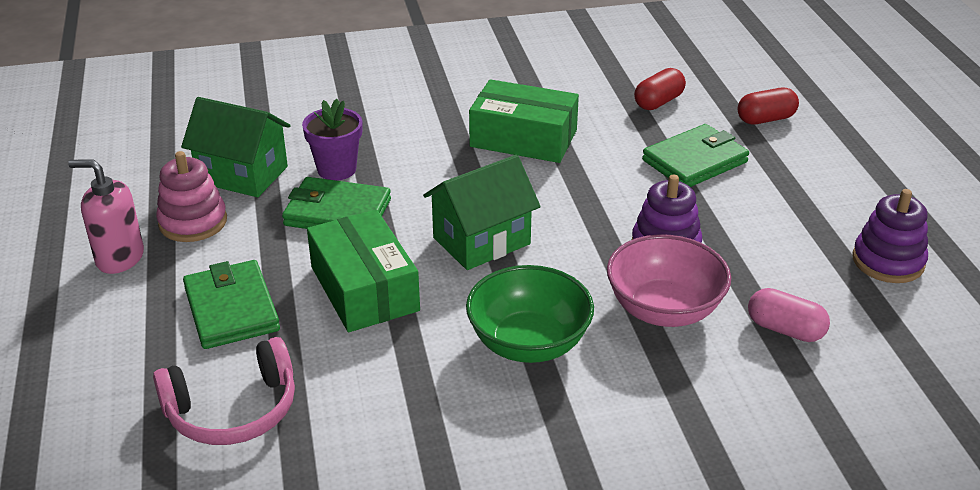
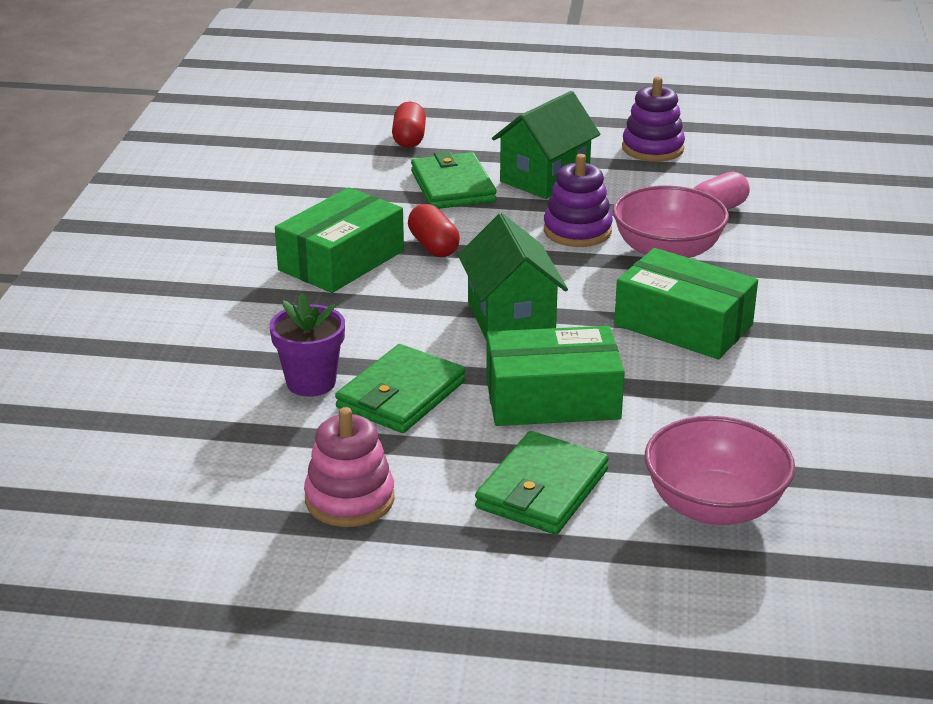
camera: 70 degrees left, 5 degrees down
pink soap dispenser [68,159,144,274] -> none
pink headphones [153,337,295,445] -> pink bowl [645,416,795,525]
green house [181,97,291,197] -> green house moved to [492,91,600,199]
green wallet [183,260,280,349] -> green wallet turned 60 degrees counterclockwise [475,431,609,535]
green bowl [466,265,594,363] -> green box [614,248,758,359]
red capsule [634,68,686,110] -> red capsule moved to [408,204,460,257]

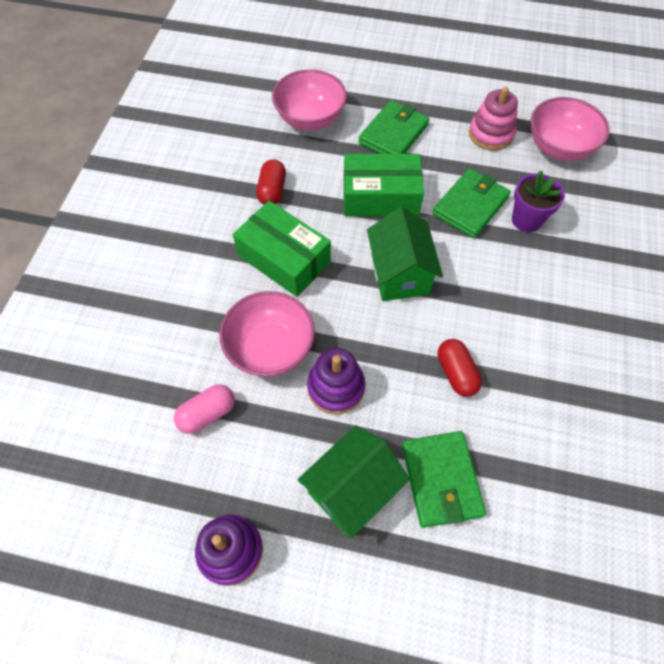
camera: 175 degrees left, 30 degrees up
green box [275,187,404,293] -> none
red capsule [392,102,426,148] -> red capsule moved to [256,159,286,205]
none -> pink bowl [531,97,610,161]

